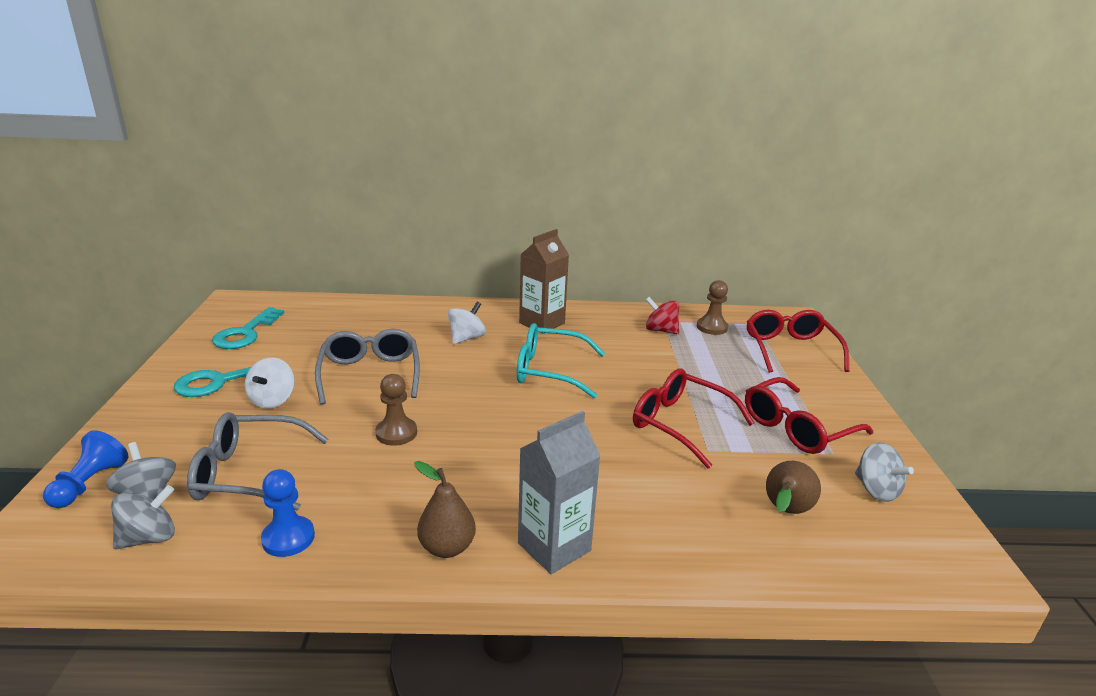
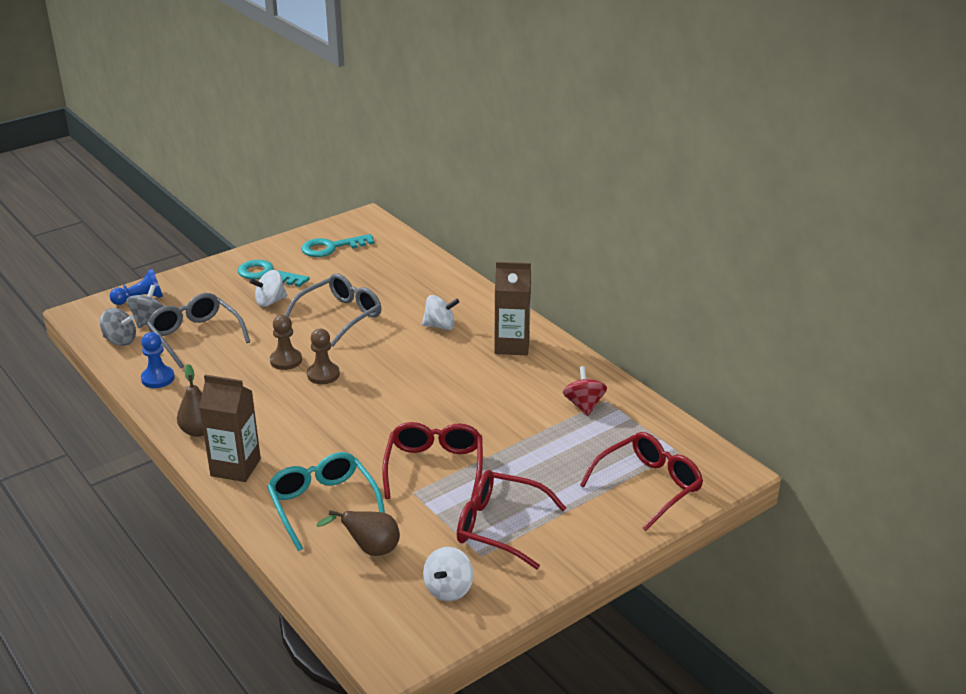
camera: 55 degrees right, 5 degrees up
turquoise glasses [517,323,605,398] -> turquoise glasses moved to [267,452,385,551]
grey carton [518,411,601,574] -> brown carton [199,375,261,482]
brown pawn [697,280,728,335] -> brown pawn moved to [307,329,340,384]
grey spinning top [855,442,914,502] -> white spinning top [423,547,473,601]

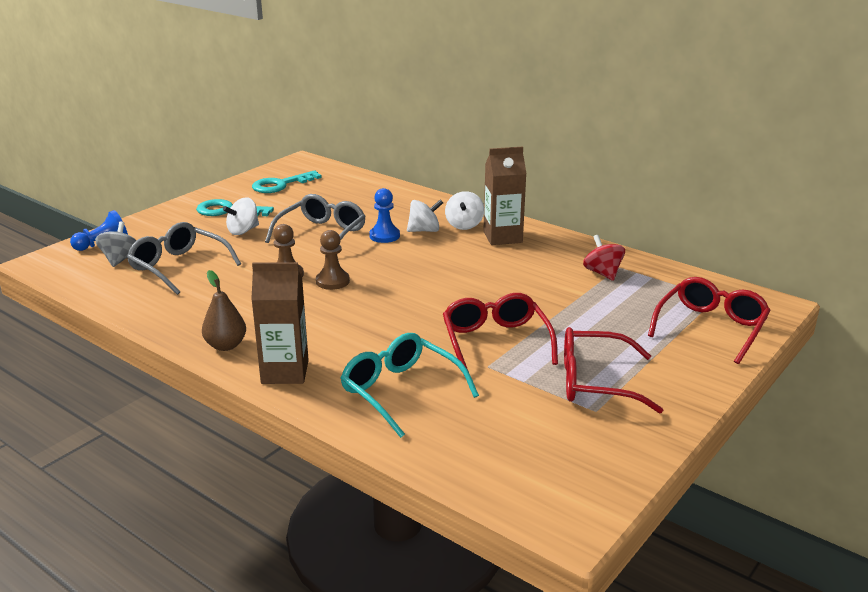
camera: 15 degrees left, 5 degrees down
grey spinning top [100,308,136,346] -> none
blue pawn [141,332,175,388] -> blue pawn moved to [369,188,400,243]
brown pear [316,510,400,556] -> none
white spinning top [423,547,473,601] -> white spinning top moved to [445,191,484,230]

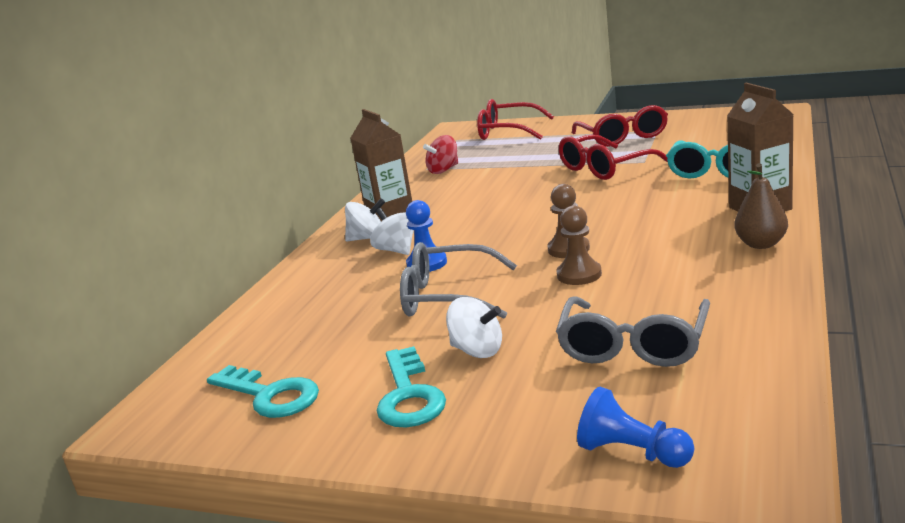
camera: 105 degrees left, 5 degrees down
grey spinning top [95,222,137,267] -> none

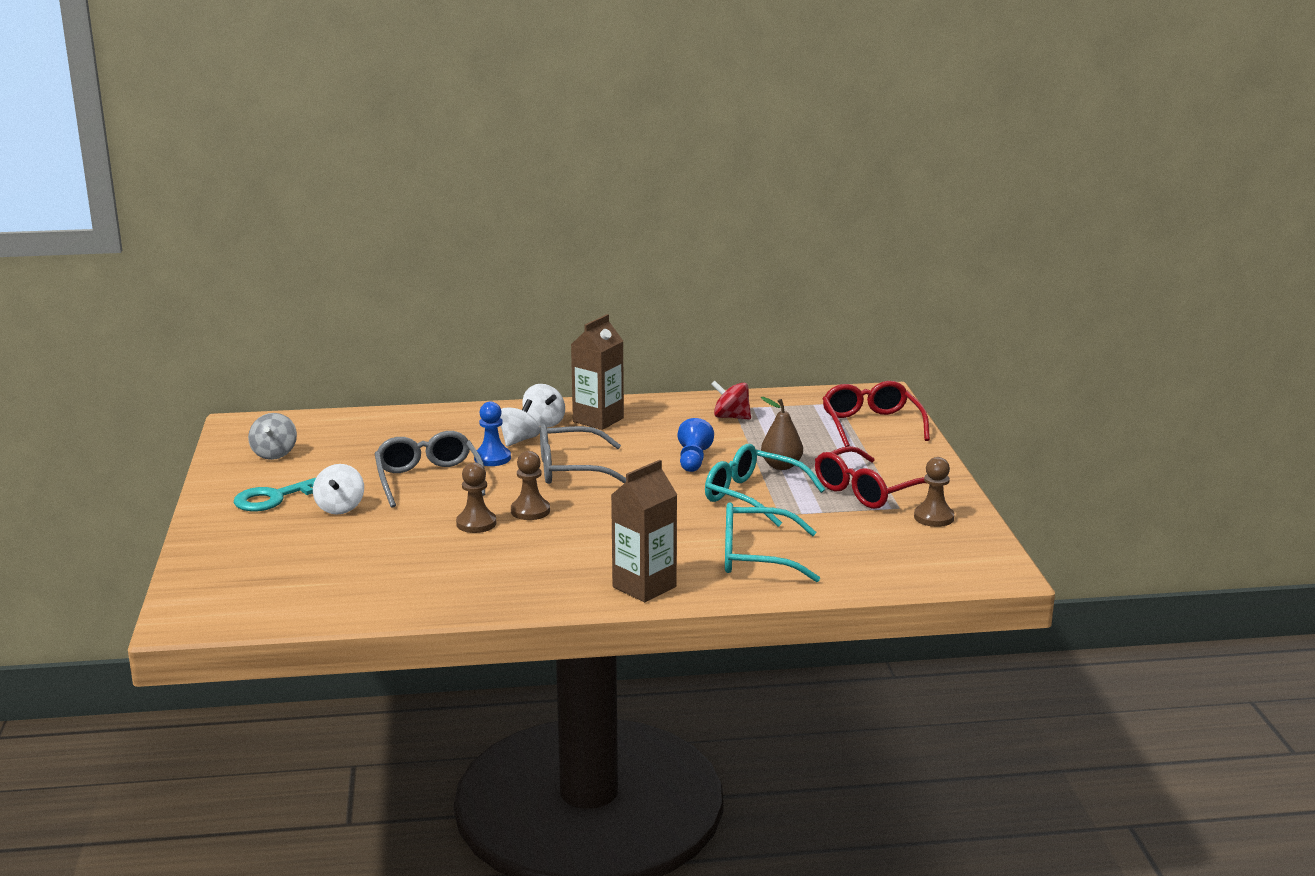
camera: 60 degrees right, 0 degrees up
turquoise key [207,365,319,418] -> grey spinning top [248,413,297,460]
grey glasses [556,297,710,367] -> grey glasses moved to [540,424,626,484]
red glasses [559,134,668,180] -> turquoise glasses [705,444,825,527]
blue pawn [577,387,694,468] -> blue pawn moved to [678,418,714,472]
brown pear [734,163,788,249] -> brown pear moved to [761,397,803,470]
none -> brown pawn [914,457,954,527]

